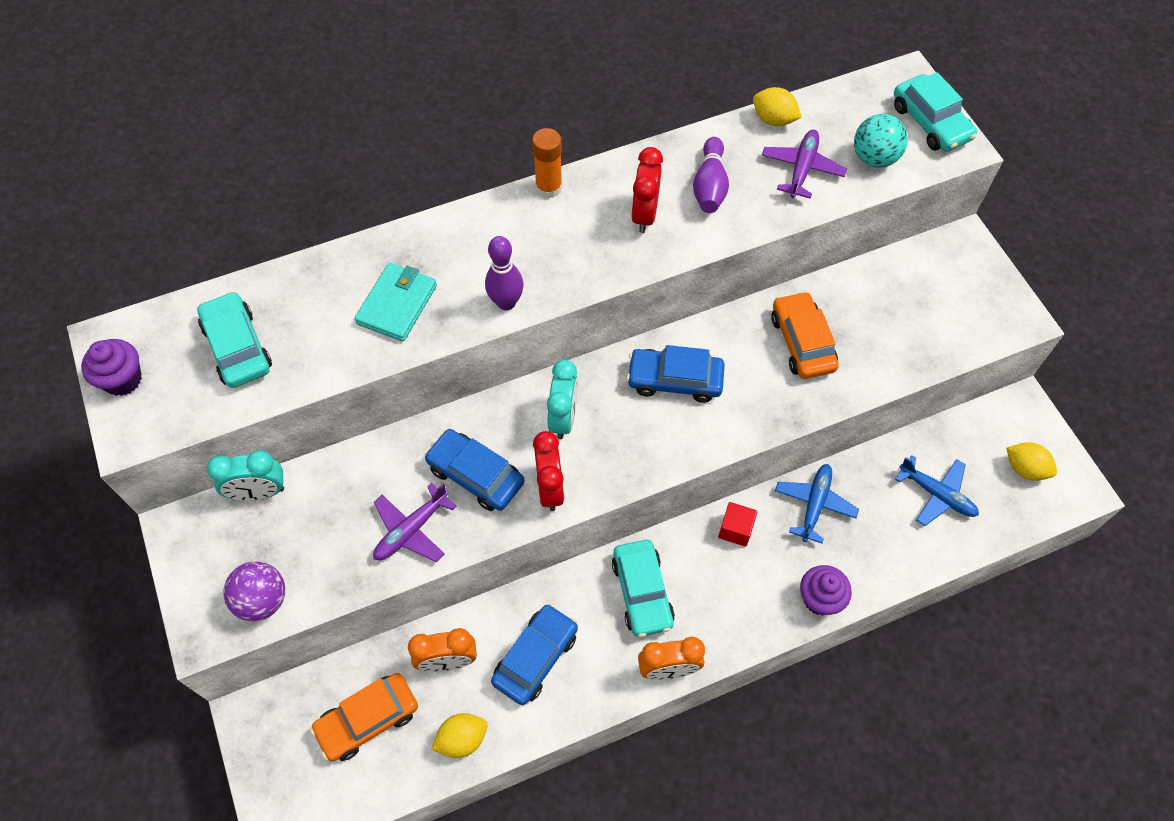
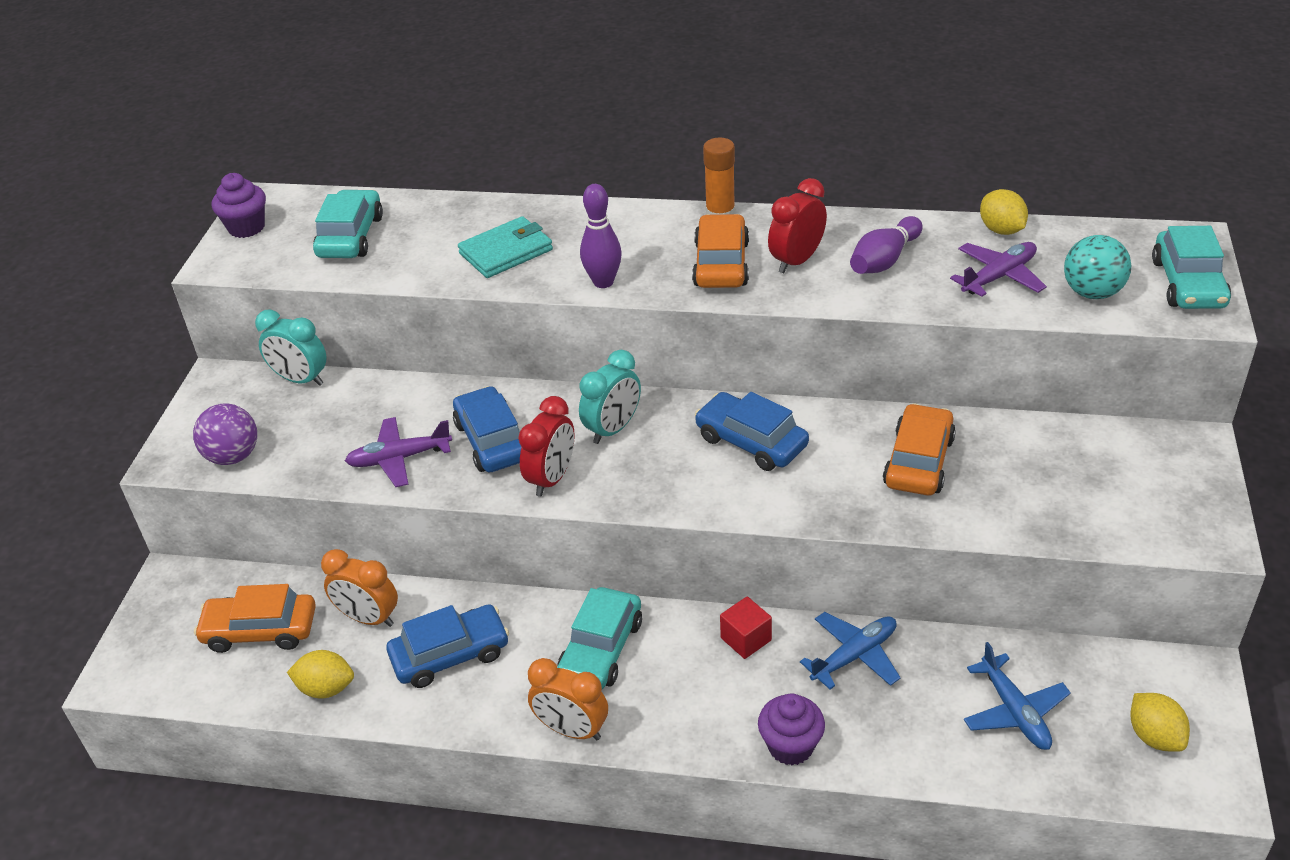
camera: 35 degrees right, 20 degrees down
none -> orange car [692,214,749,288]

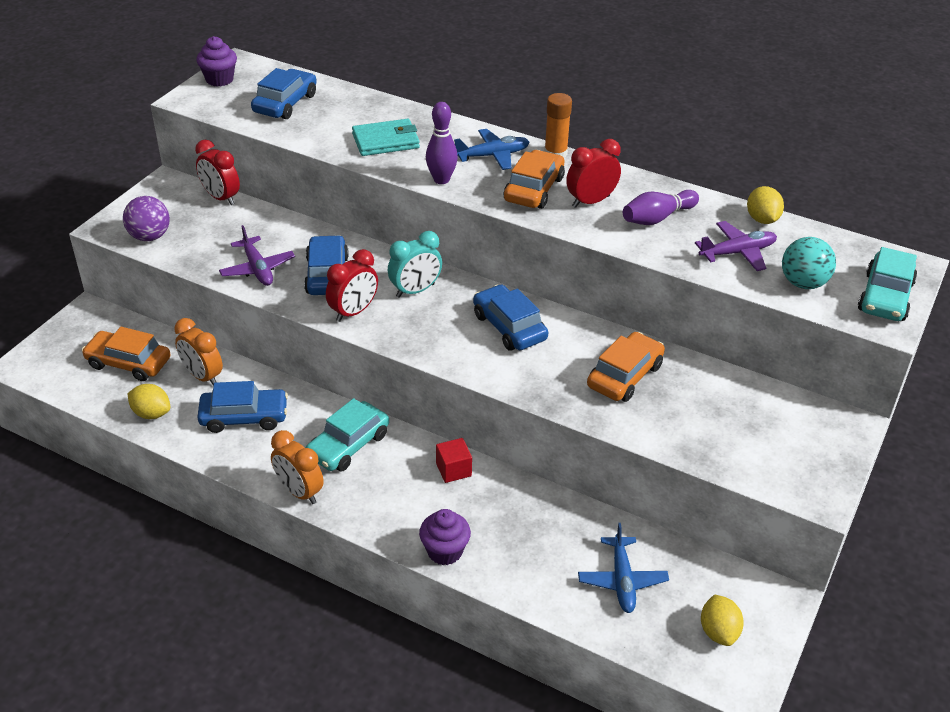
camera: 15 degrees right, 0 degrees up
turquoise clock [255,309,327,386] -> red clock [195,140,240,205]
turquoise car [313,190,383,258] -> blue car [251,68,317,119]
purple plane [345,417,452,487] -> purple plane turned 120 degrees counterclockwise [219,225,295,286]
blue plane [800,612,901,689] -> blue plane moved to [454,129,529,170]

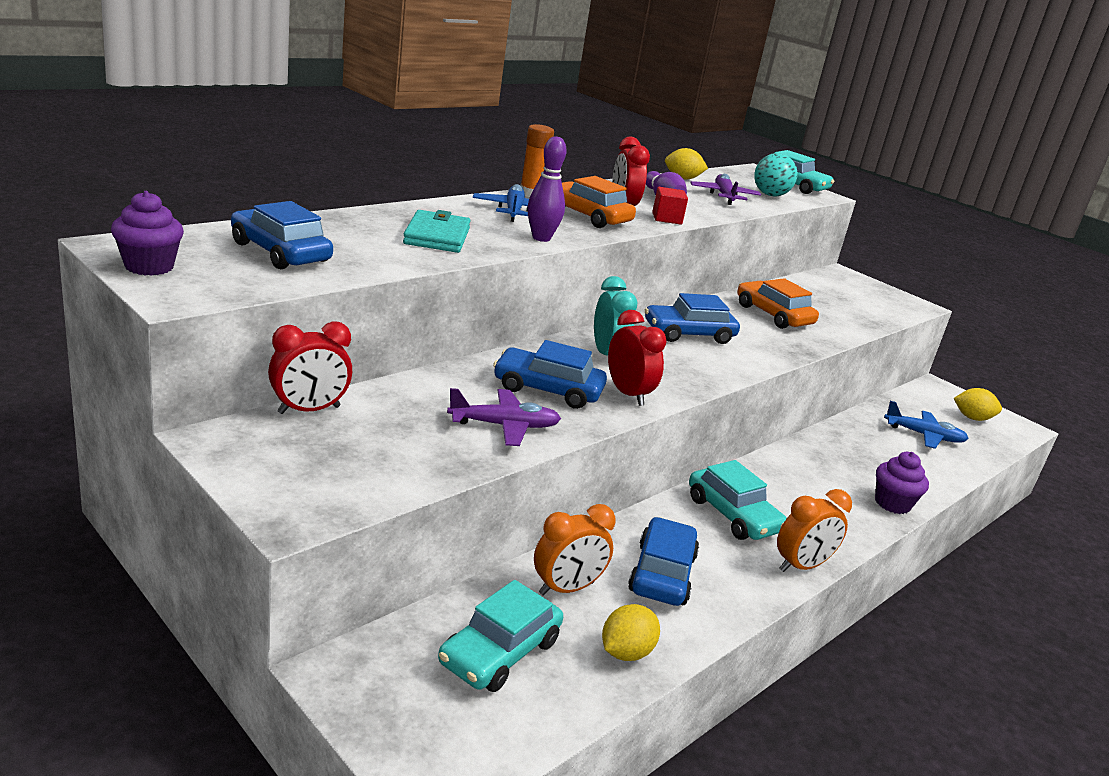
camera: 75 degrees left, 15 degrees down
orange car [82,327,170,381] -> turquoise car [438,580,563,692]
purple ball [123,196,170,241] -> none
red cube [436,438,472,483] -> red cube moved to [652,187,688,225]

